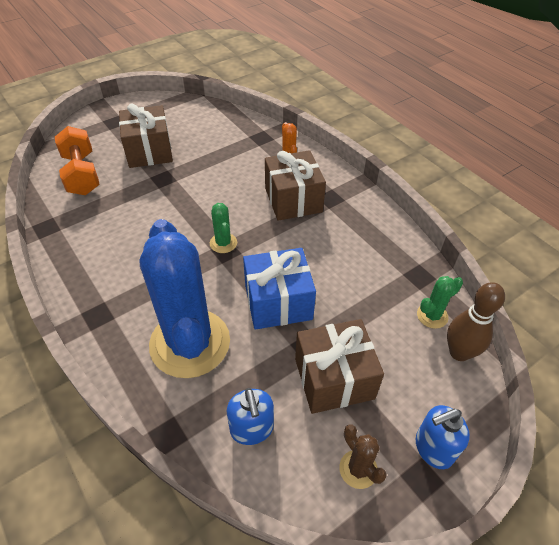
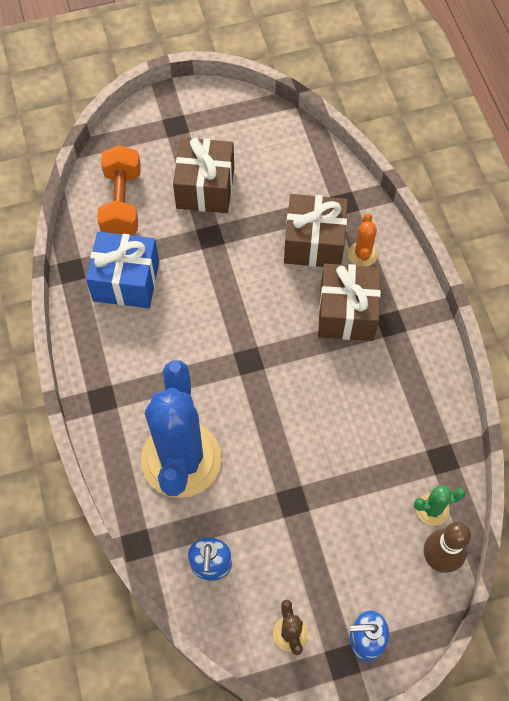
camera: 20 degrees right, 15 degrees up
green cactus [210,203,237,253] -> none
blue gift [243,248,316,330] -> blue gift moved to [86,231,159,308]
brown gift [295,319,384,414] -> brown gift moved to [284,194,348,267]

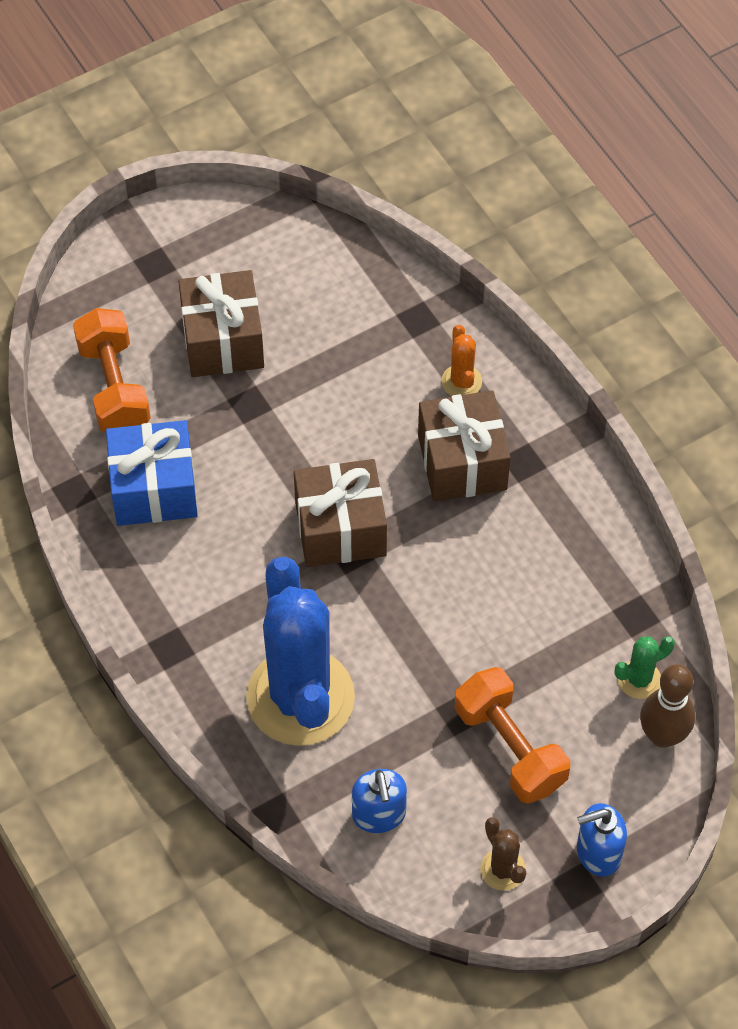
camera: 15 degrees left, 5 degrees down
brown gift [284,194,348,267] -> brown gift moved to [294,459,387,567]
none -> orange dumbbell [455,667,570,804]

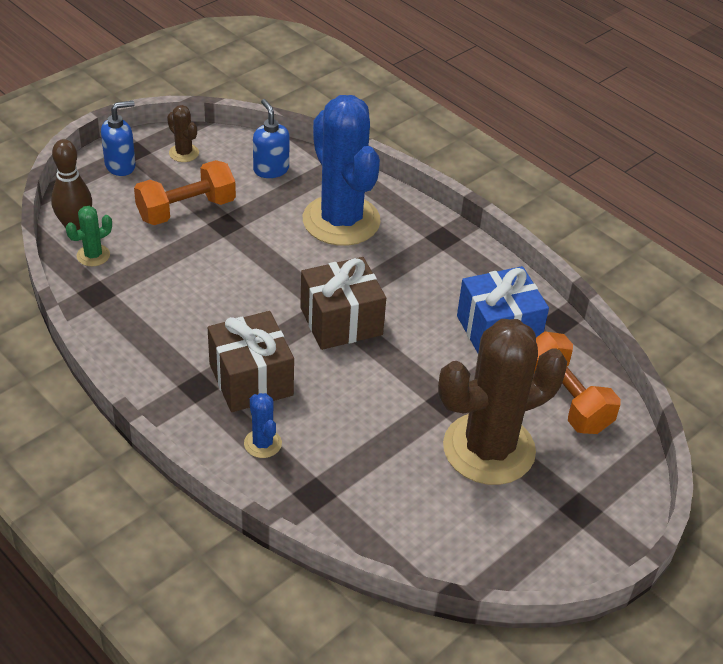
camera: 165 degrees right, 15 degrees down
brown gift [178,270,264,377] -> brown cactus [438,319,567,485]
orange cactus [441,325,482,396] -> blue cactus [244,393,282,458]
orange dumbbell [455,667,570,804] -> orange dumbbell turned 75 degrees counterclockwise [134,160,236,225]

